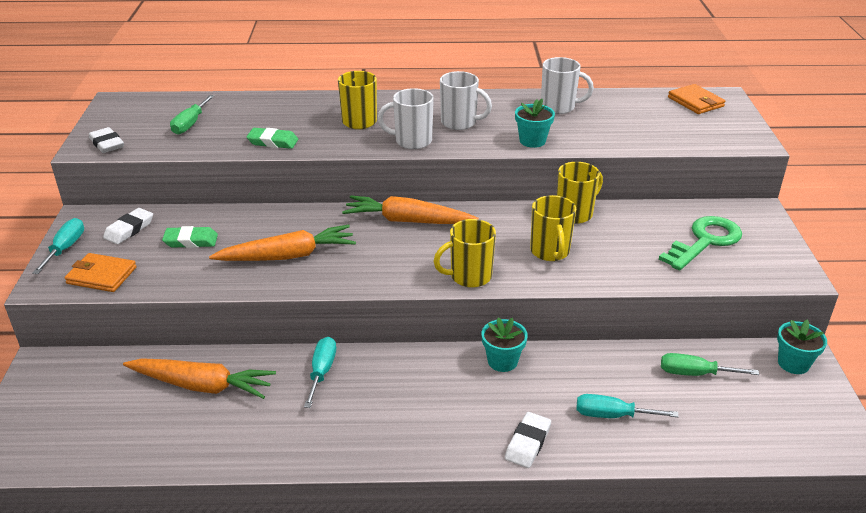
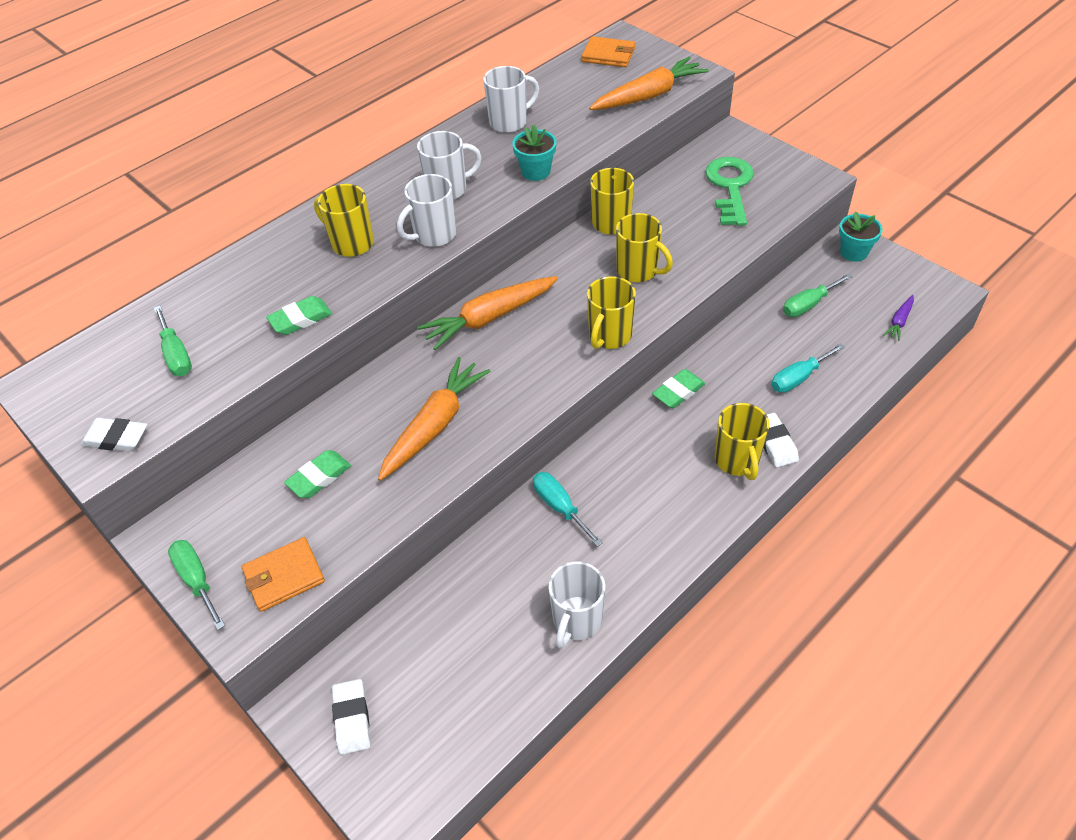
camera: 40 degrees left, 15 degrees up
turquoise screwdriver [32,218,84,274] -> green screwdriver [168,540,225,630]
white eraser [103,208,153,244] -> white eraser moved to [332,679,370,755]
orange carrot [123,358,276,399] -> orange carrot moved to [589,57,709,110]
turquoise flower pot [481,317,528,372] -> green eraser [652,369,706,408]
none -> white mug [549,561,605,649]
none -> yellow mug [714,403,770,480]
none -> purple carrot [883,295,914,341]

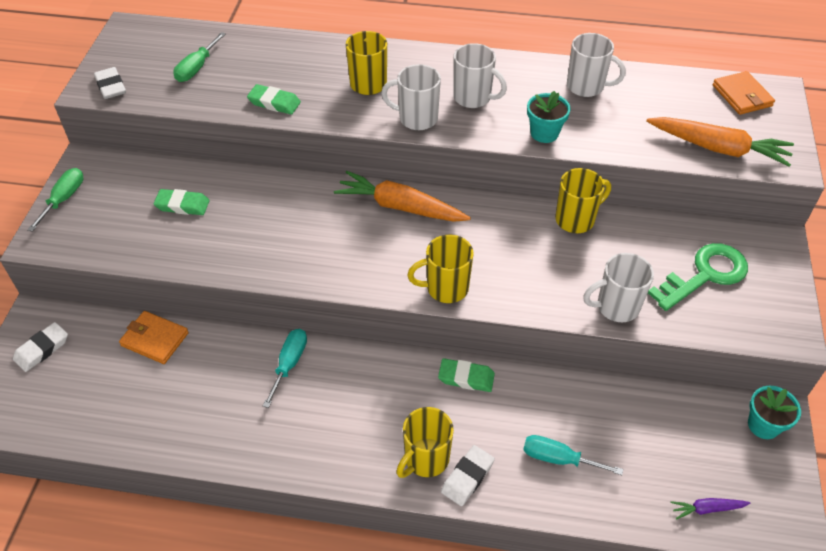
camera: 50 degrees right, 0 degrees up
orange wallet [242,537,325,612] -> orange wallet moved to [119,311,189,364]
orange carrot [378,357,490,481] -> none
white mug [549,561,605,649] -> white mug moved to [583,253,654,322]
yellow mug [616,213,673,282] -> none
green screwdriver [783,273,852,317] -> none

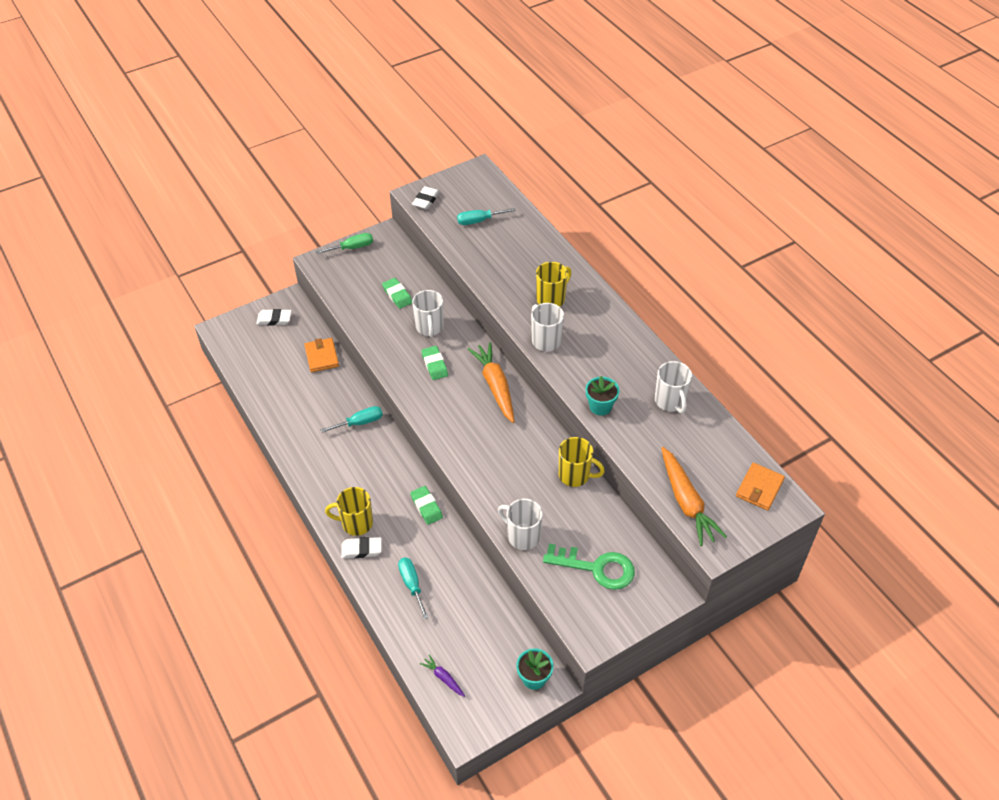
camera: 50 degrees right, 0 degrees up
green screwdriver [174,32,226,82] -> turquoise screwdriver [457,208,516,225]
green eraser [247,84,301,115] -> green eraser moved to [421,346,448,380]
yellow mug [407,235,474,303] -> none
white mug [453,43,507,108] -> white mug moved to [412,290,444,337]

